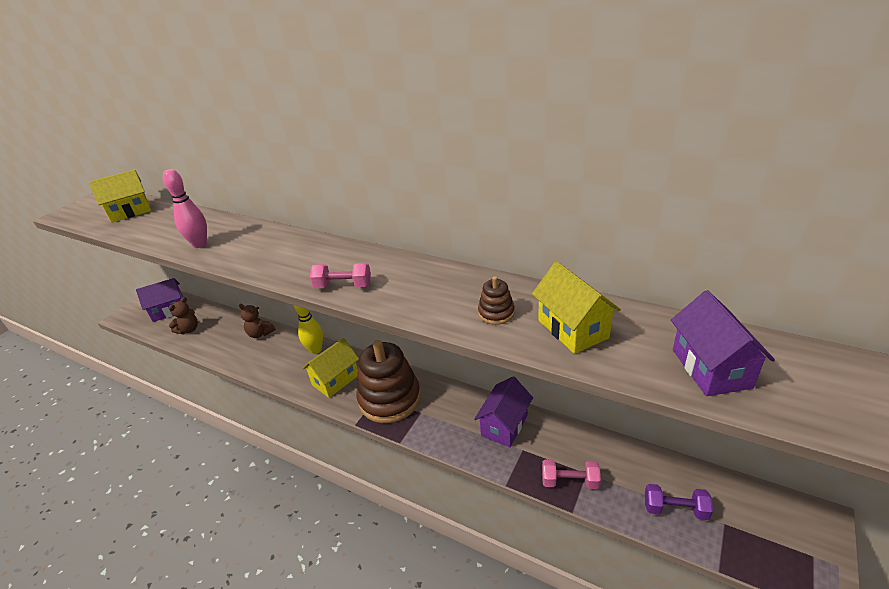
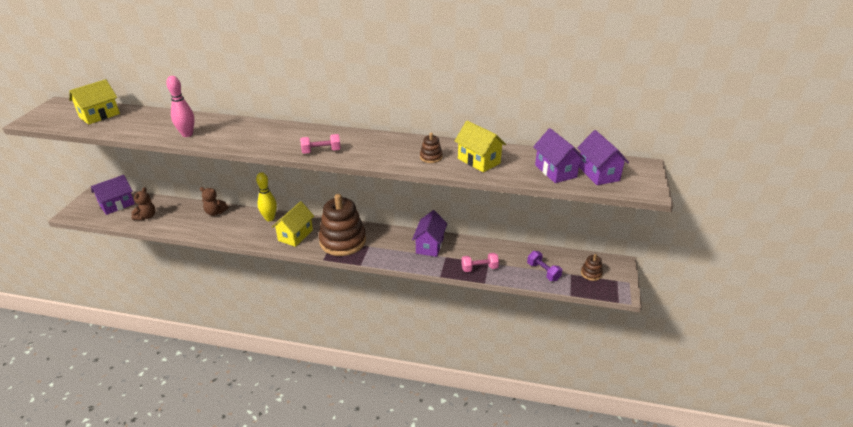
camera: 20 degrees left, 0 degrees up
purple dumbbell [645,484,713,520] -> purple dumbbell turned 60 degrees clockwise [527,251,562,281]
none -> purple house [577,130,629,185]
none -> brown stacking toy [581,254,603,281]

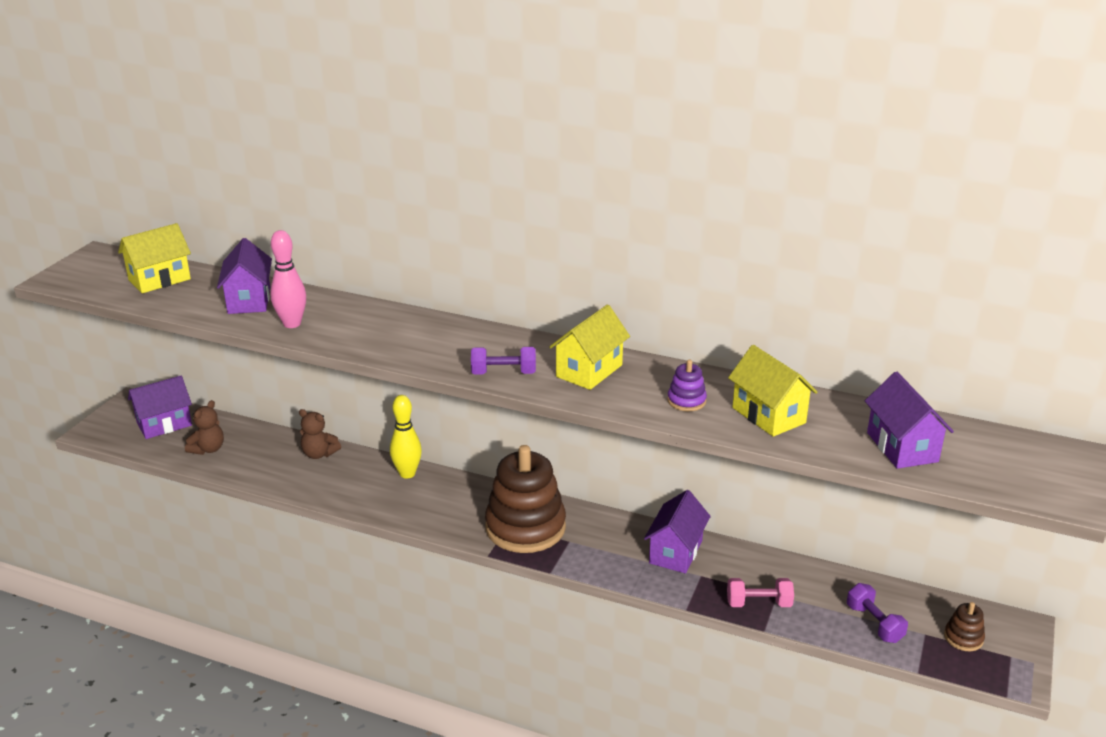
camera: 10 degrees right, 5 degrees down
yellow house [272,201,314,247] -> yellow house moved to [549,305,630,390]
pink dumbbell [300,134,341,154] -> purple dumbbell [471,347,536,374]
brown stacking toy [420,133,442,163] -> purple stacking toy [667,360,707,411]
purple house [577,130,629,185] -> purple house moved to [217,238,272,314]

